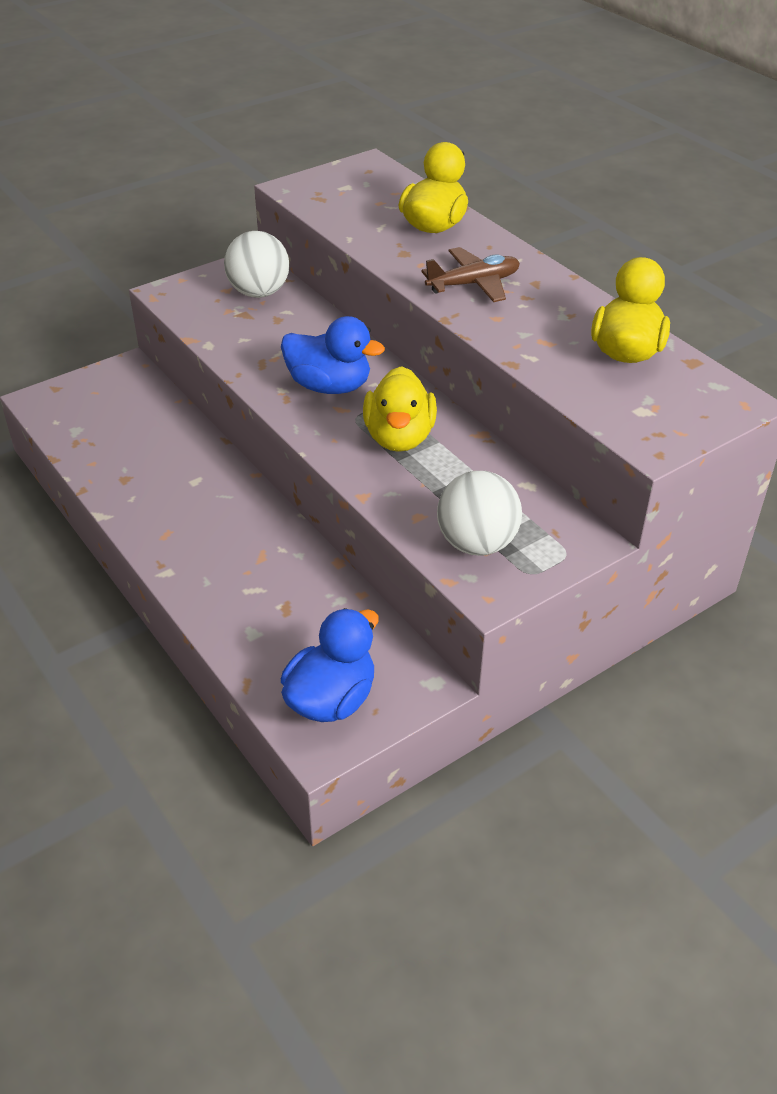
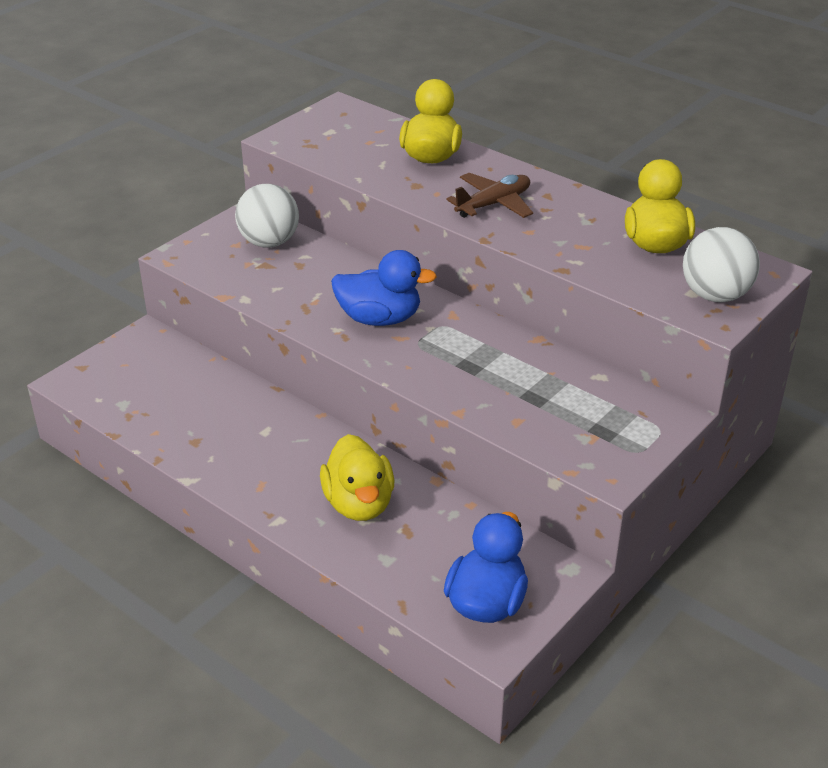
camera: 15 degrees left, 5 degrees down
yellow duck [363,366,437,452] -> yellow duck moved to [320,434,394,521]
white ball [437,471,522,556] -> white ball moved to [683,227,760,302]

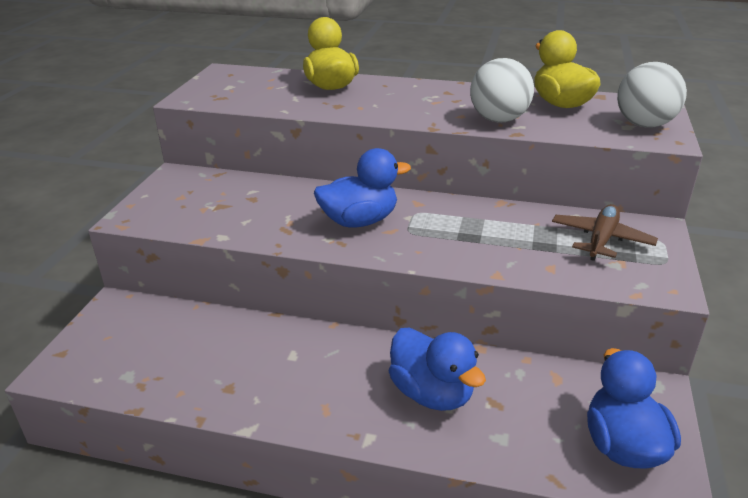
camera: 25 degrees left, 5 degrees down
white ball [235,184,299,248] -> white ball moved to [470,58,534,122]
yellow duck [320,434,394,521] -> blue duck [389,327,486,411]
brown plane [446,173,533,218] -> brown plane moved to [552,204,658,261]

